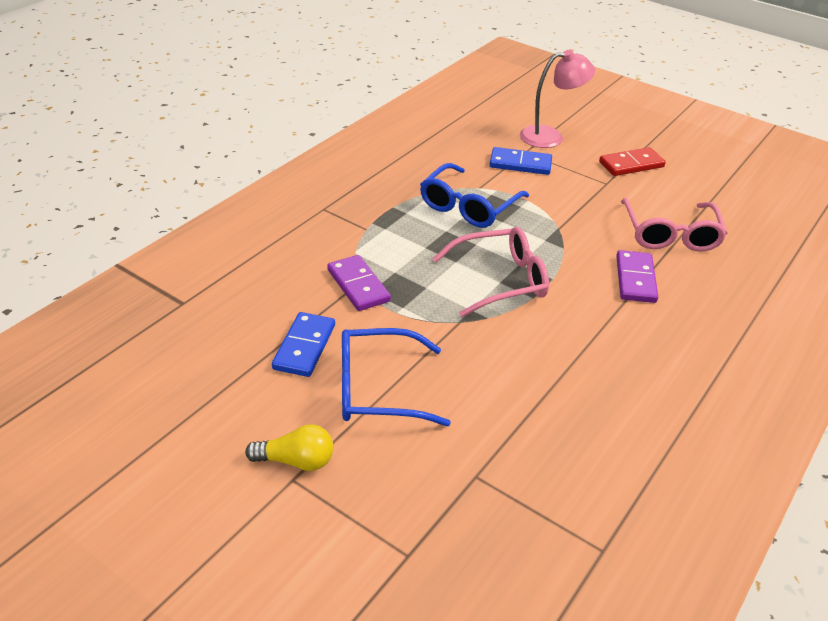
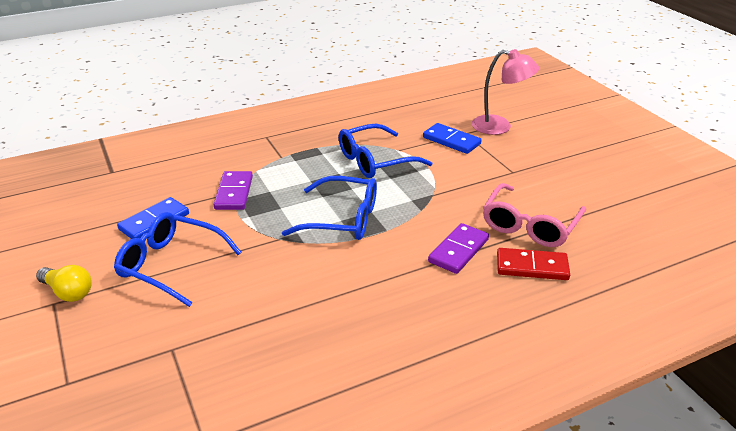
camera: 30 degrees right, 5 degrees down
pink glasses [433,227,549,317] -> blue glasses [282,176,377,240]
red domino [599,147,666,176] -> red domino moved to [497,248,570,280]

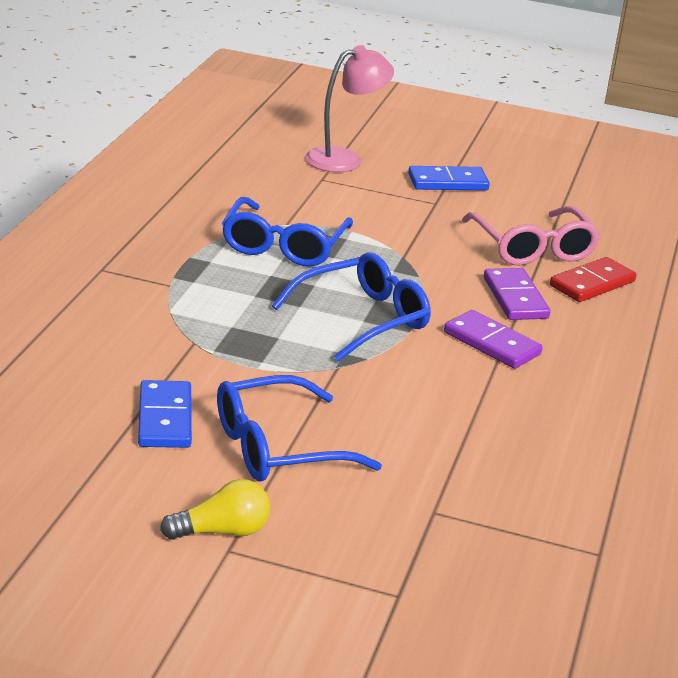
camera: 50 degrees left, 5 degrees down
purple domino [214,171,253,210] -> purple domino moved to [444,310,543,369]
blue domino [423,123,482,154] -> blue domino moved to [408,166,490,190]

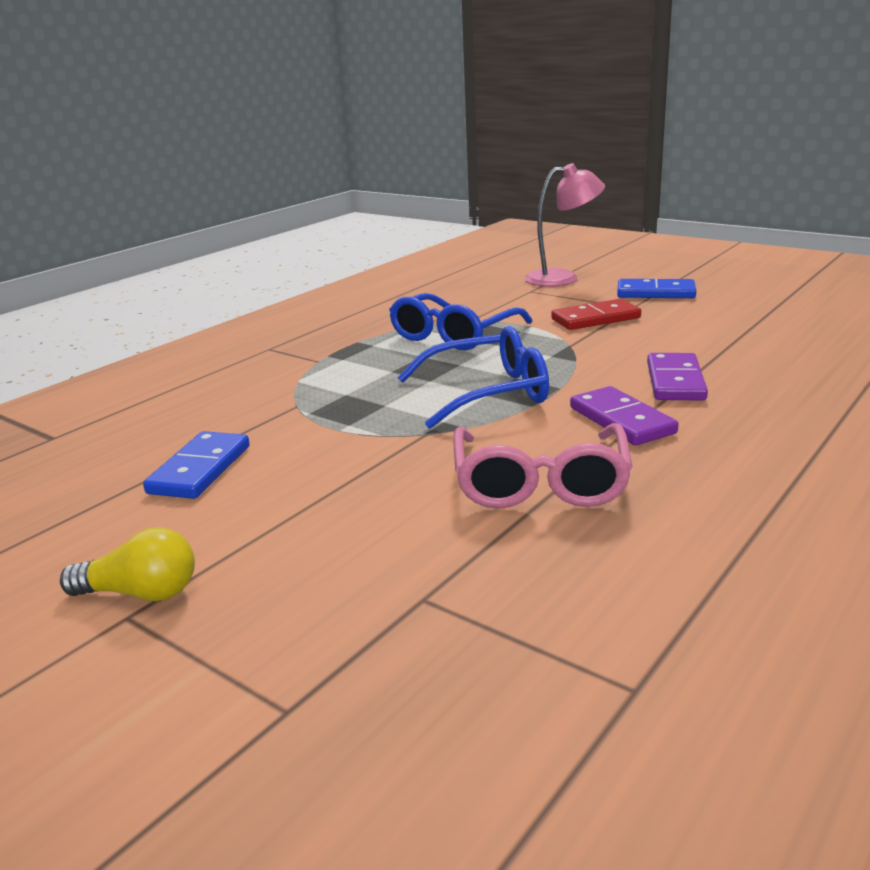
camera: 25 degrees right, 5 degrees down
blue glasses [217,375,382,482] -> none
pink glasses [462,206,600,265] -> pink glasses moved to [453,423,632,508]
red domino [550,257,636,302] -> red domino moved to [551,299,641,330]

